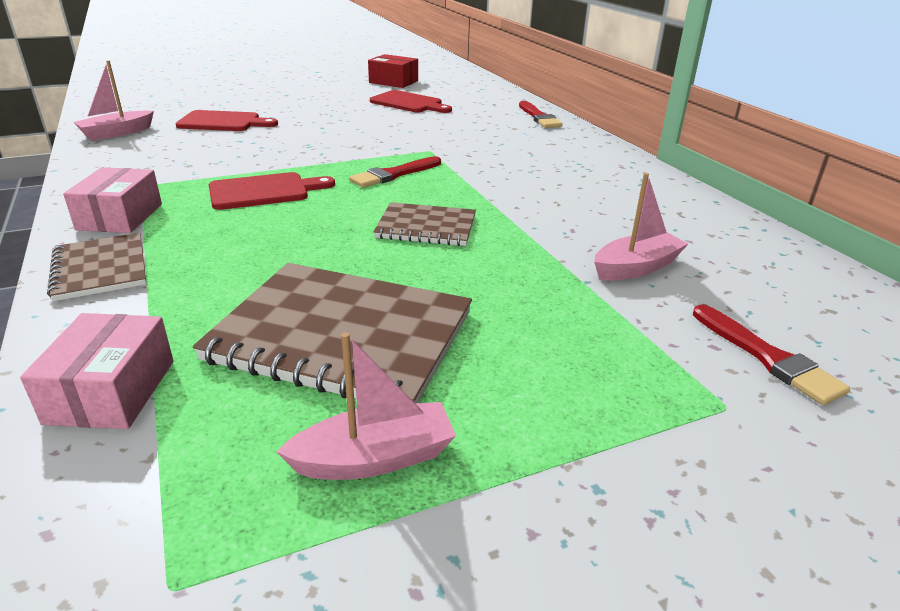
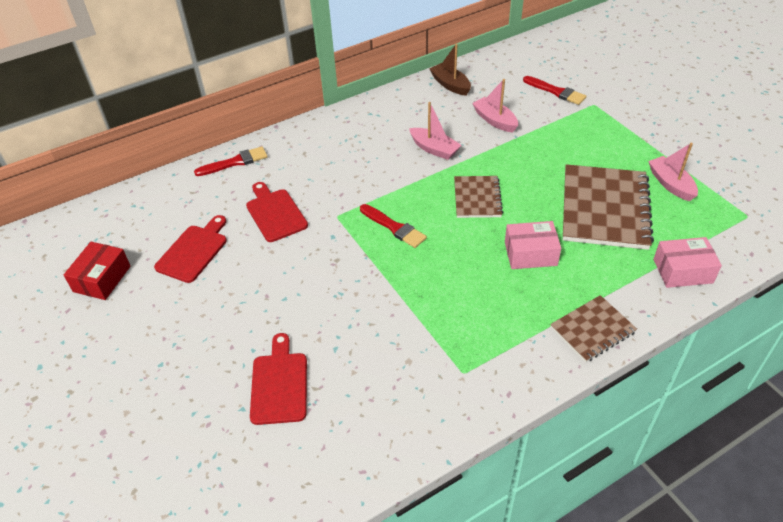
camera: 95 degrees left, 15 degrees up
pink box [63,167,162,233] -> pink box moved to [505,221,561,269]
pink boat [73,60,154,141] -> pink boat moved to [409,102,461,160]
red cutting board [209,172,335,210] -> red cutting board moved to [246,182,308,242]
red brush [693,304,850,405] -> red brush turned 75 degrees clockwise [523,76,586,105]
none -> brown boat [429,44,471,96]

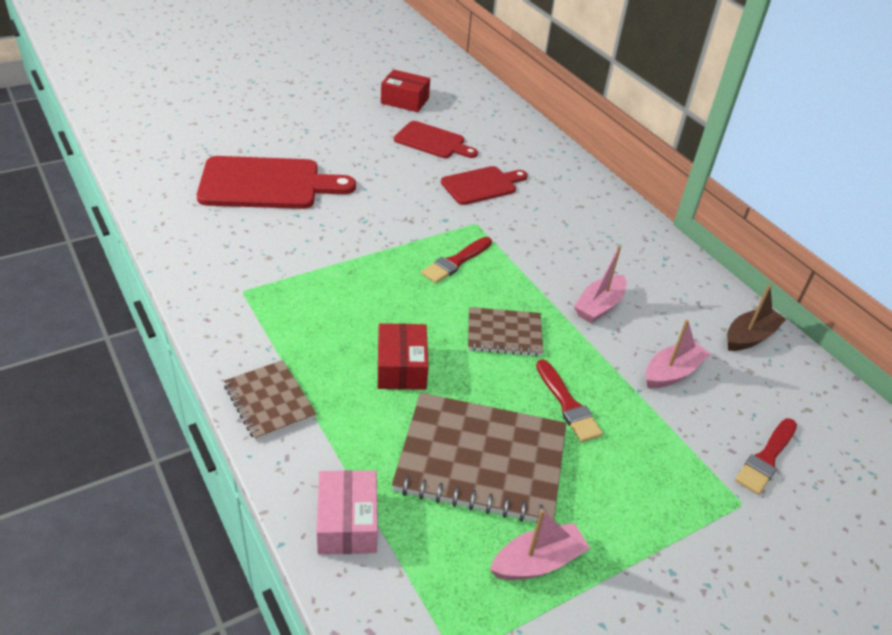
camera: 85 degrees right, 5 degrees down
red brush [194,146,268,176] -> red brush moved to [536,359,603,442]
red cutting board [250,333,307,425] -> red cutting board [197,156,356,209], size x1.65
pink box [505,221,561,269] -> red box [378,323,429,390]

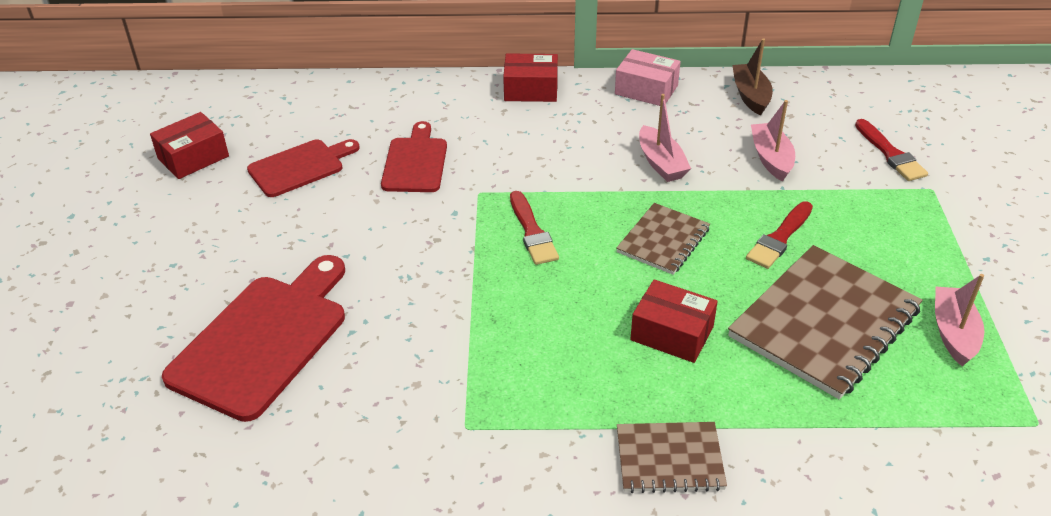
camera: 55 degrees left, 0 degrees up
pink box [316,470,378,555] -> pink box moved to [615,49,681,106]
red brush [536,359,603,442] -> red brush turned 120 degrees clockwise [746,201,813,269]
none -> red box [503,54,558,102]

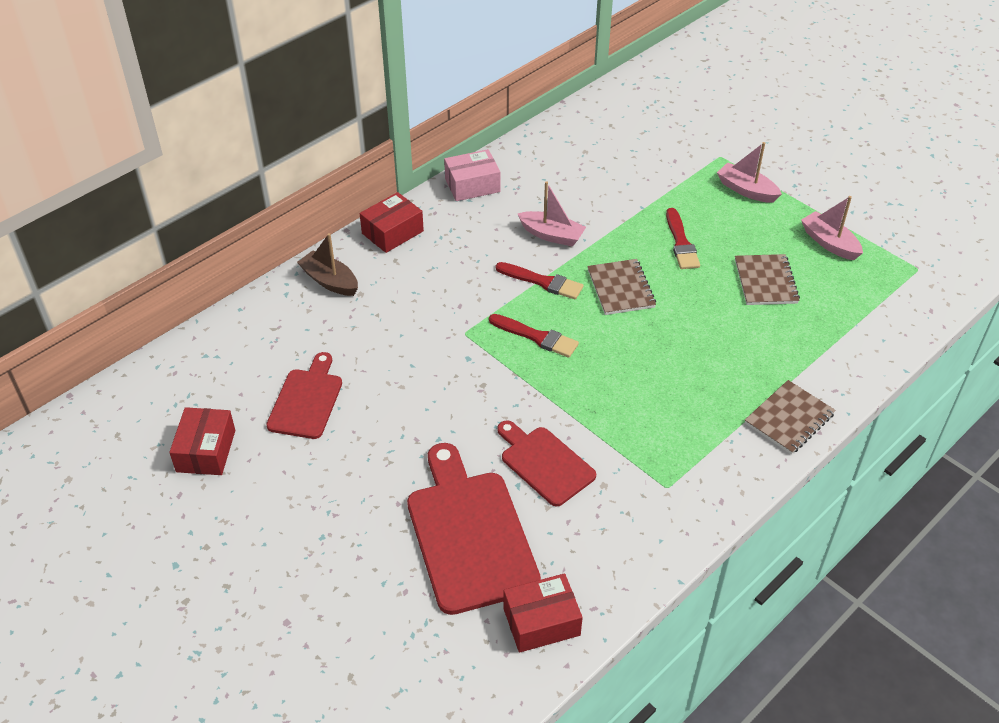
camera: 45 degrees left, 5 degrees up
red cutting board [381,121,447,192] -> red cutting board moved to [497,420,596,506]
red box [630,279,718,363] -> red box moved to [503,573,583,653]
brown notebook [728,245,923,400] -> brown notebook [735,254,800,305], size x0.55
brown boat [732,38,773,116] -> brown boat moved to [297,233,358,296]
pink boat [751,100,795,181] -> pink boat moved to [717,142,782,203]
red brush [855,119,928,181] -> red brush moved to [496,262,584,299]

